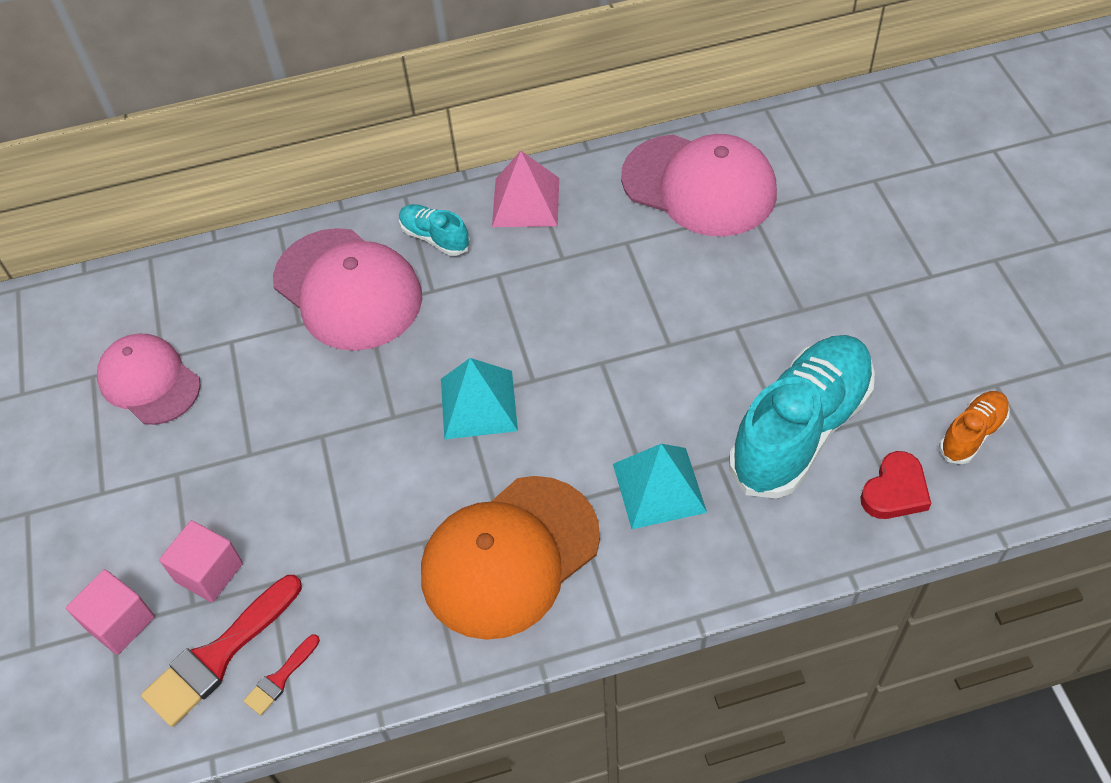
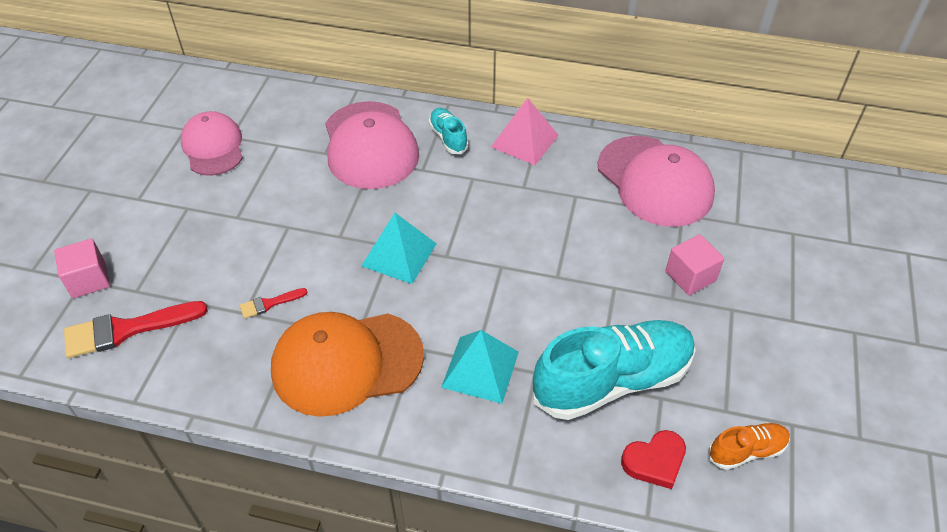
camera: 25 degrees right, 5 degrees down
pink cube [159,520,243,602] -> pink cube moved to [665,234,724,295]
red brush [244,634,320,715] -> red brush moved to [240,288,308,319]

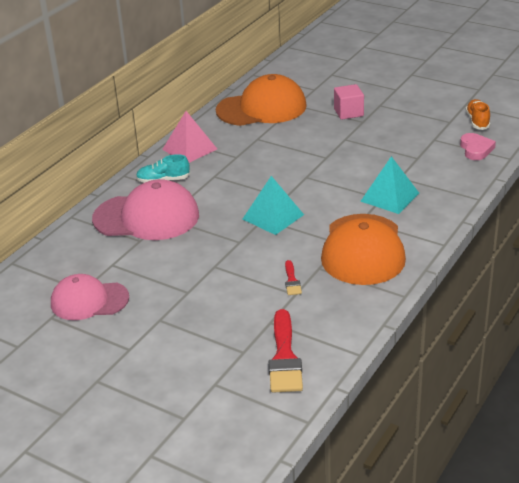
camera: 70 degrees left, 15 degrees down
pink cube [54,238,110,298] -> none
turquoise shoe [533,320,696,420] -> none
pink cap [598,136,715,227] -> orange cap [216,74,307,126]
red heart [621,430,686,489] -> pink heart [460,133,496,160]

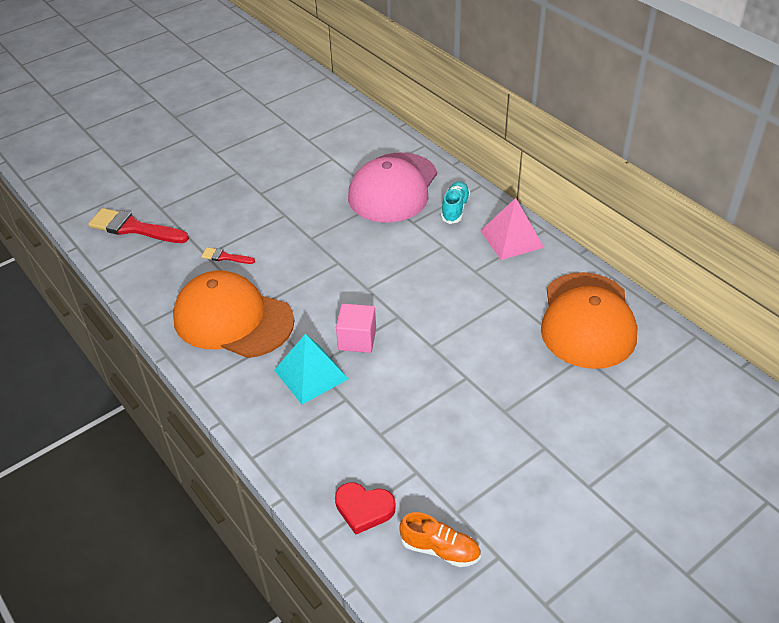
camera: 110 degrees right, 10 degrees up
pink cap [51,274,129,320] -> none
turquoise pyramid [243,176,304,235] -> none
pink cube [334,84,364,120] -> pink cube moved to [336,304,376,353]
pink heart [460,133,496,160] -> red heart [335,482,396,535]

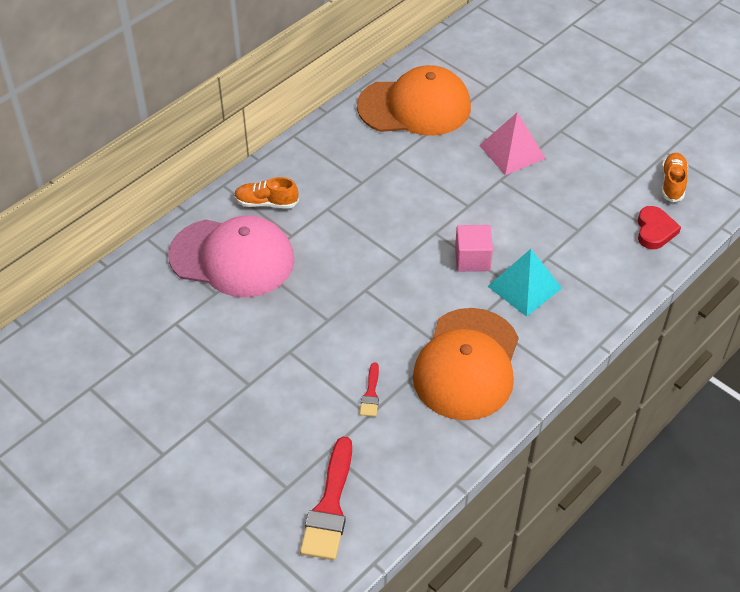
camera: 100 degrees left, 5 degrees up
turquoise shoe [441,181,470,224] -> orange shoe [234,177,299,209]
pink pyramid [481,198,544,260] -> pink pyramid moved to [479,112,546,175]

